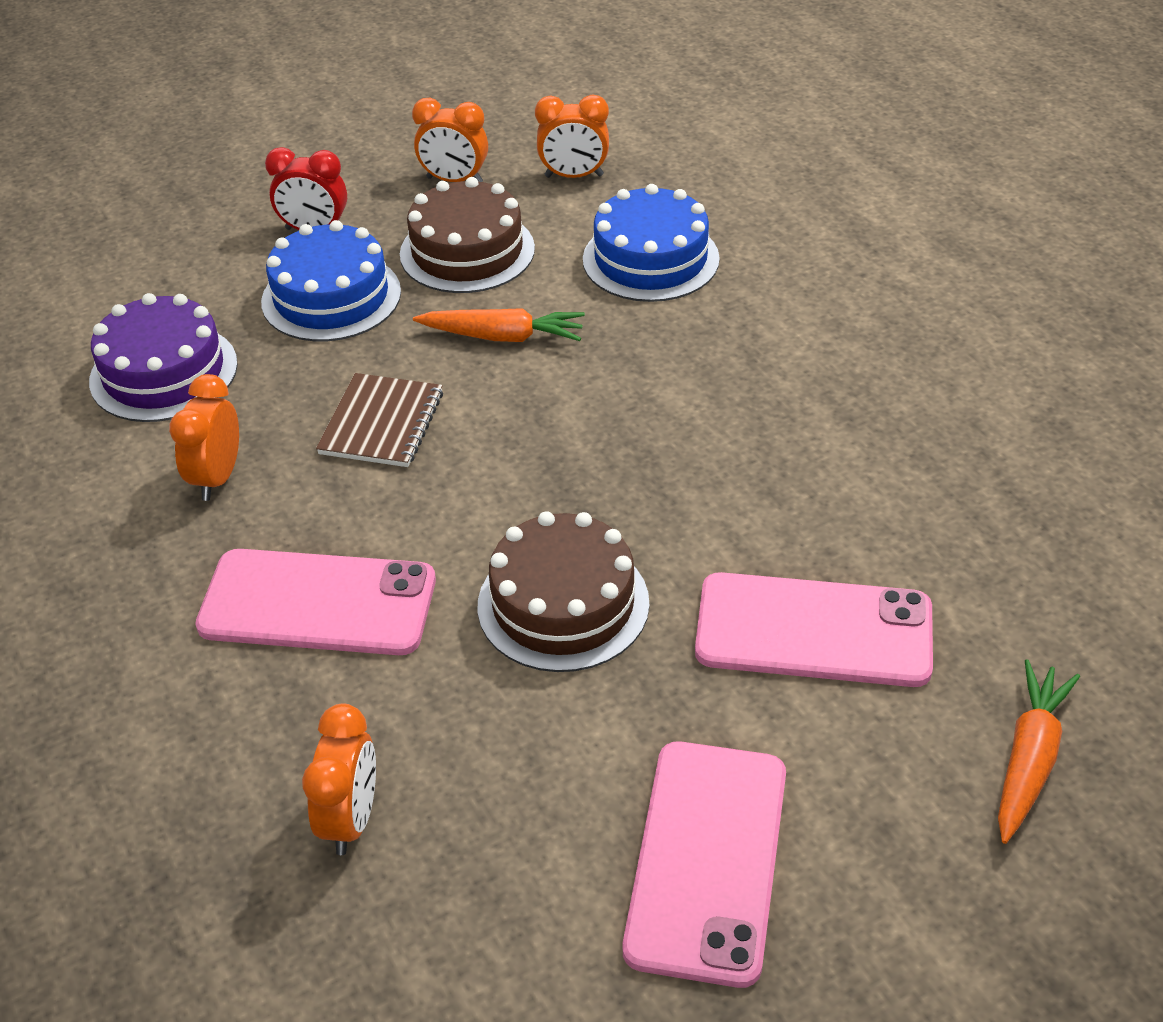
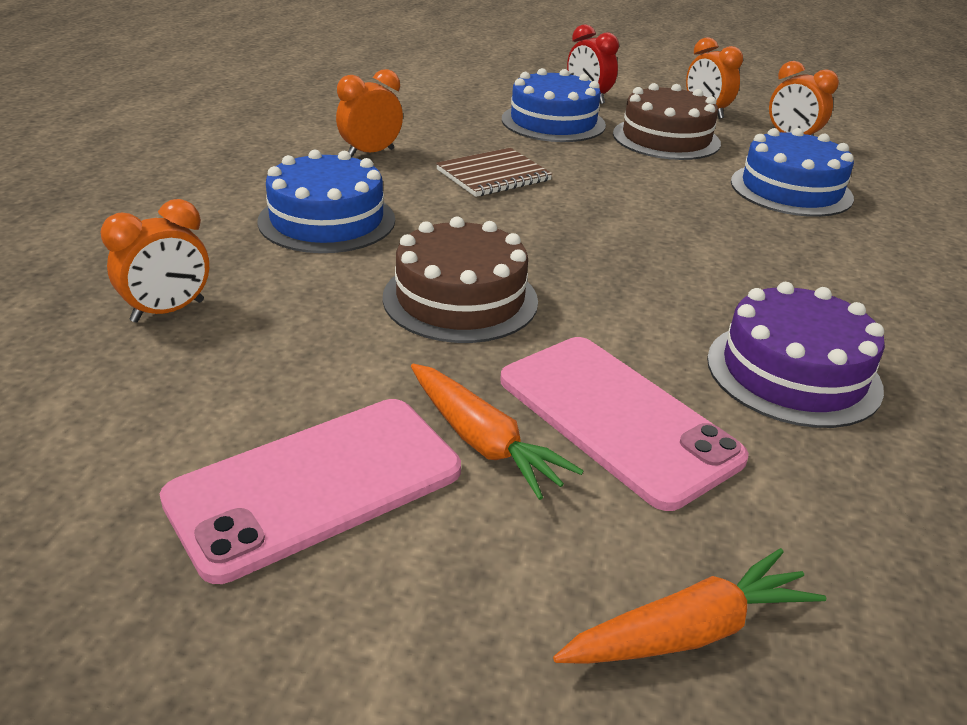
camera: 40 degrees right, 10 degrees down
purple cake [89,293,238,422] -> purple cake moved to [707,282,885,428]
pink phone [195,549,436,655] -> blue cake [257,150,395,253]
orange carrot [413,308,585,342] -> orange carrot moved to [411,364,584,500]

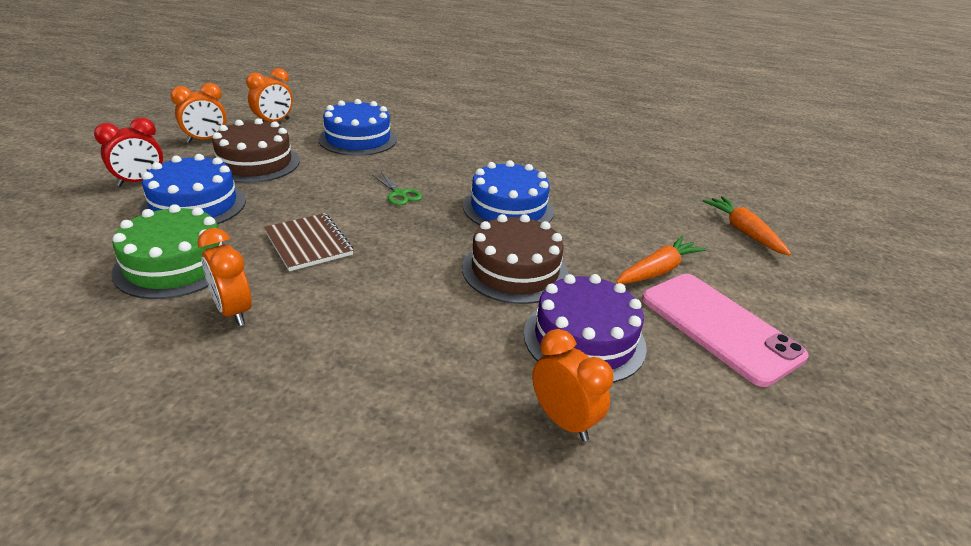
camera: 90 degrees left, 0 degrees up
blue cake [257,150,395,253] -> blue cake moved to [463,160,554,225]
pink phone [500,337,749,511] -> none
purple cake [707,282,885,428] -> purple cake moved to [524,274,647,383]
none -> green cake [111,204,230,299]
none -> green scissors [372,172,422,205]

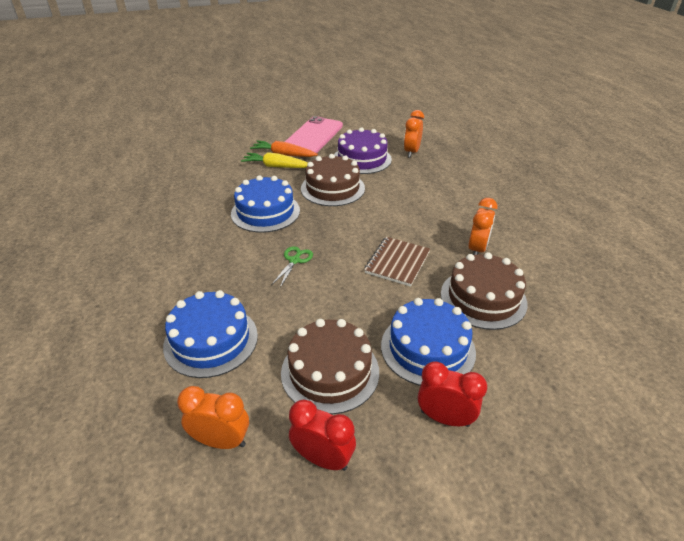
camera: 120 degrees left, 5 degrees up
green cake [111,204,230,299] -> brown cake [441,252,527,330]
orange clock [170,83,227,143] -> red clock [289,399,356,471]
orange carrot [703,196,791,256] -> none
none -> yellow carrot [241,152,308,168]

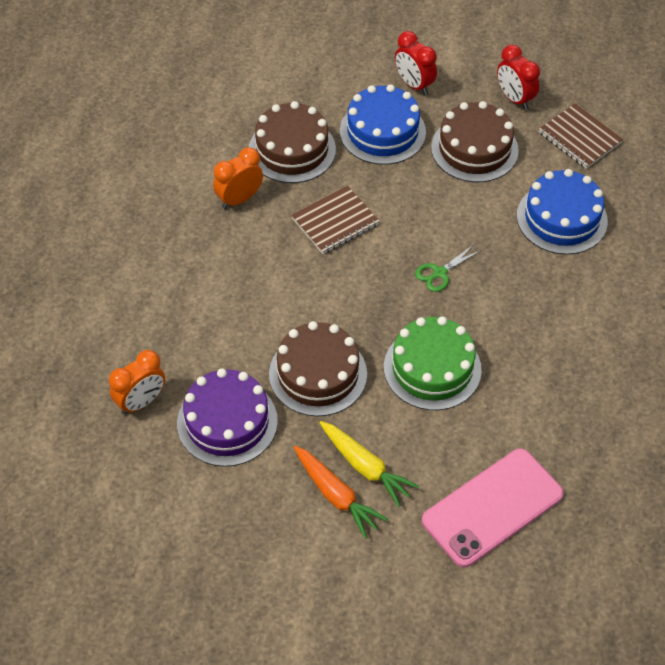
camera: 150 degrees left, 15 degrees up
orange clock [177,386,249,449] -> brown notebook [539,103,623,169]
blue cake [231,175,300,233] -> green cake [384,316,482,410]
pink phone [285,116,343,153] -> pink phone moved to [422,448,564,567]

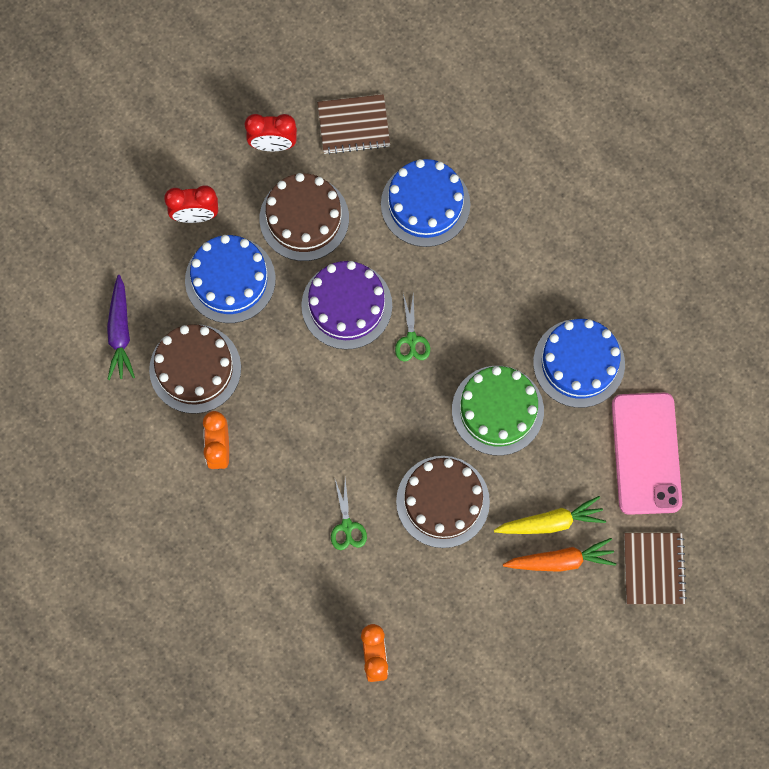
camera: 55 degrees left, 20 degrees up
purple cake [177,368,278,467] -> purple cake moved to [301,261,392,350]
brown notebook [291,186,380,254] -> brown notebook moved to [624,533,687,604]
none -> purple carrot [107,275,135,380]
none -> green scissors [331,479,367,550]
none -> blue cake [533,319,625,408]

